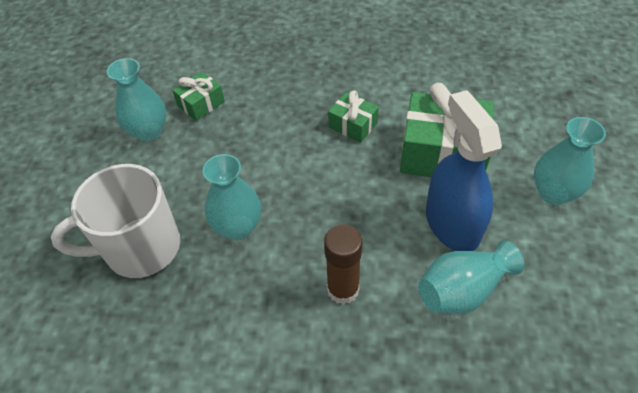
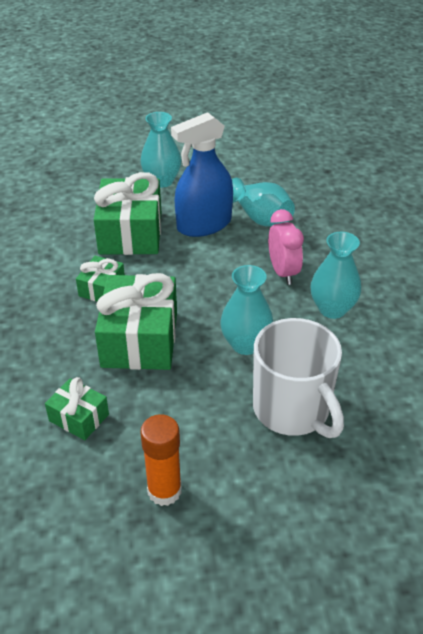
camera: 105 degrees left, 10 degrees down
turquoise vase [107,58,166,141] -> turquoise vase moved to [311,232,361,319]
brown glue stick [324,225,362,305] -> pink clock [268,209,304,285]
none -> green gift [95,273,177,370]
none -> orange glue stick [140,414,182,506]

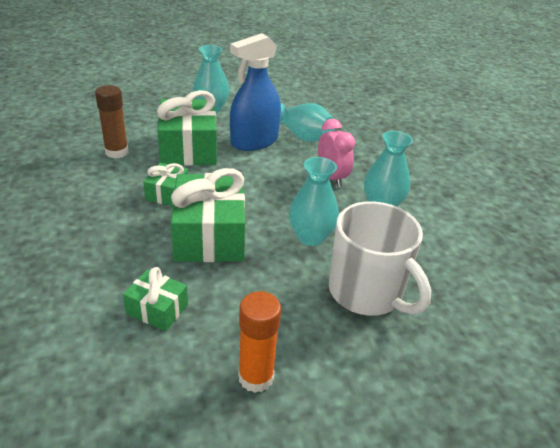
camera: 10 degrees left, 5 degrees down
none -> brown glue stick [95,85,128,158]

